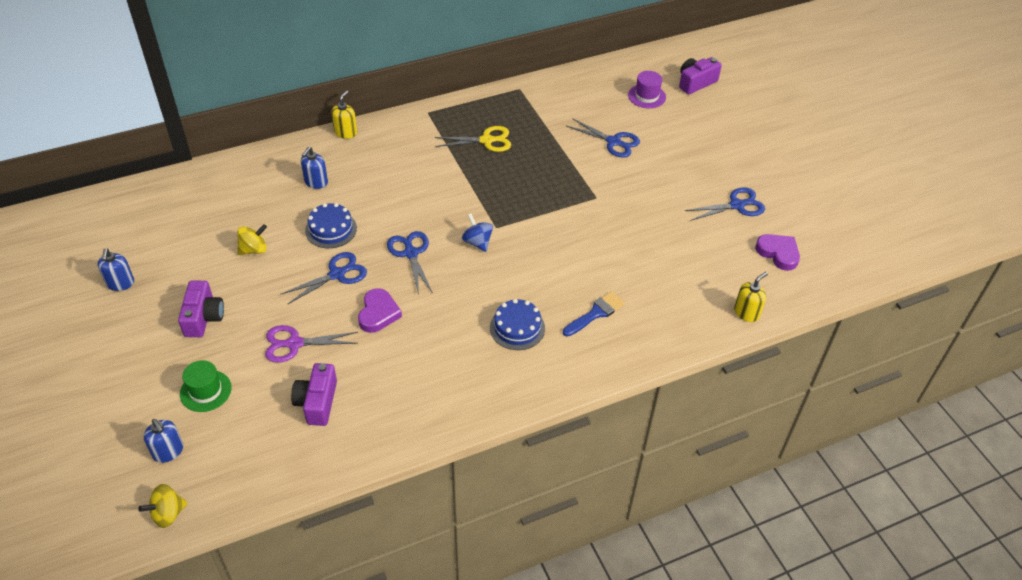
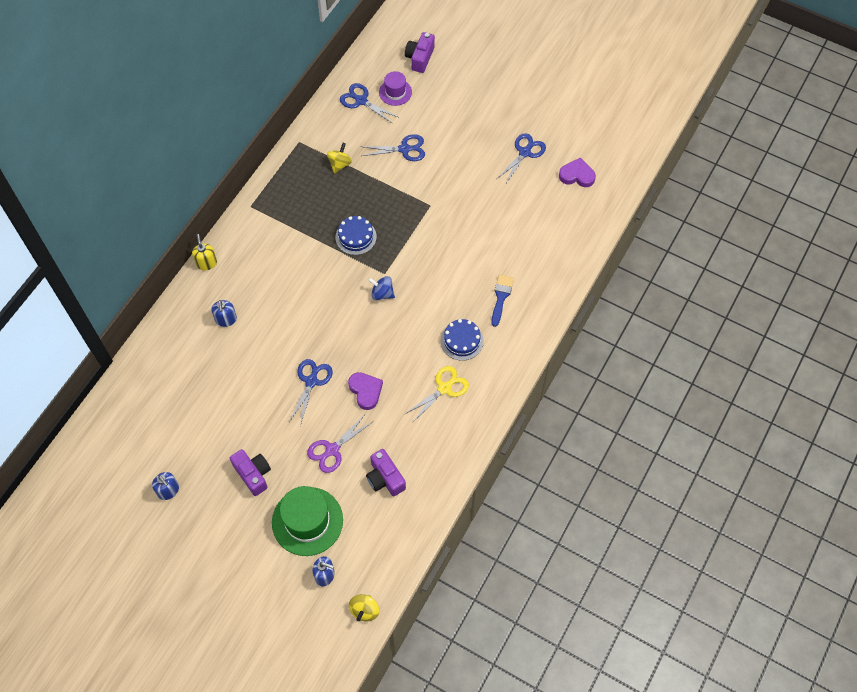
camera: 35 degrees left, 15 degrees up
green hat [180,360,232,412] -> green hat [272,486,343,556], size x1.79
yellow spinning top [237,224,267,255] -> yellow spinning top moved to [327,143,352,174]
blue cake [305,203,357,248] -> blue cake moved to [335,216,377,255]
blue scissors [387,231,433,295] -> blue scissors moved to [340,83,398,124]
yellow scissors [435,126,511,152] -> yellow scissors moved to [405,366,469,423]
yellow soap dispenser [734,272,768,322] -> none

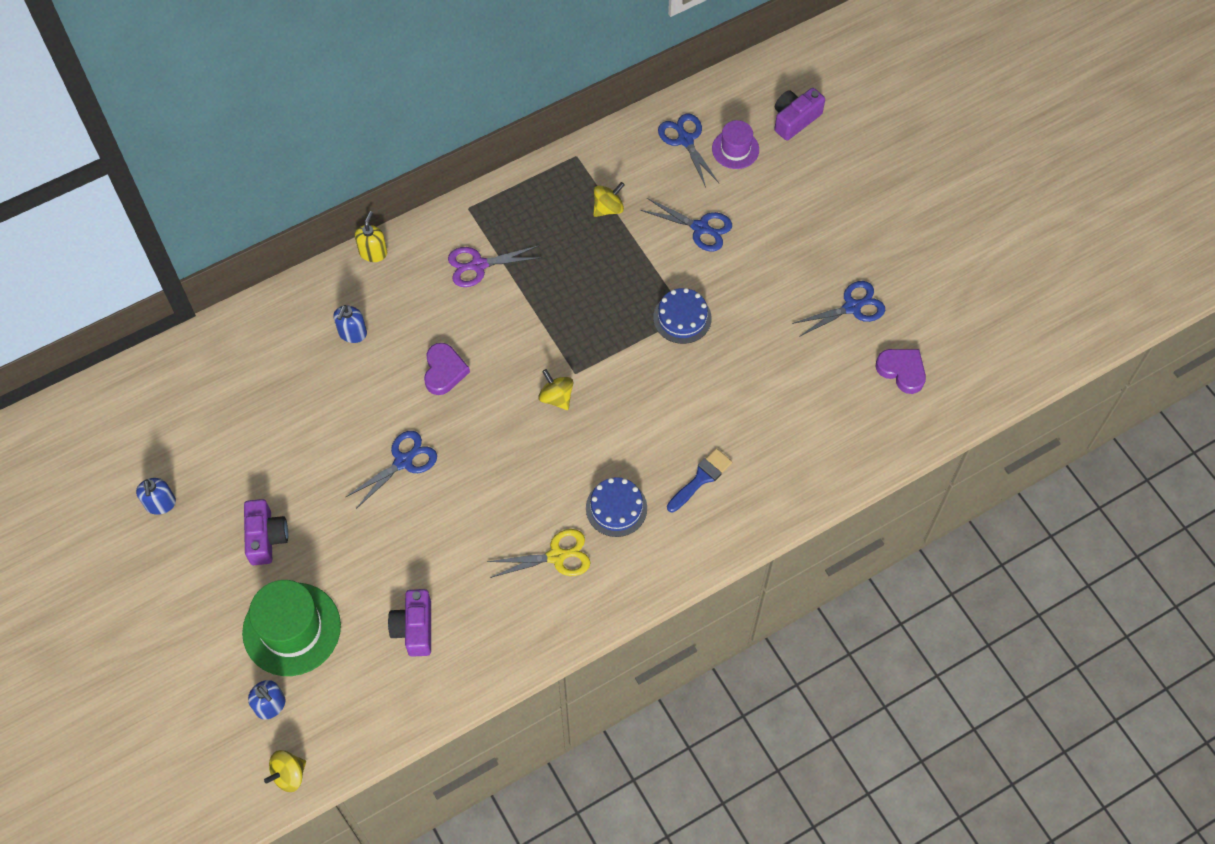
camera: 30 degrees right, 0 degrees up
purple scissors [307,414,374,473] -> purple scissors moved to [448,246,543,287]
blue cake [335,216,377,255] -> blue cake moved to [653,288,712,344]
purple heart [348,372,383,410] -> purple heart moved to [424,343,470,395]
blue spinning top [368,276,395,300] -> yellow spinning top [538,369,573,410]

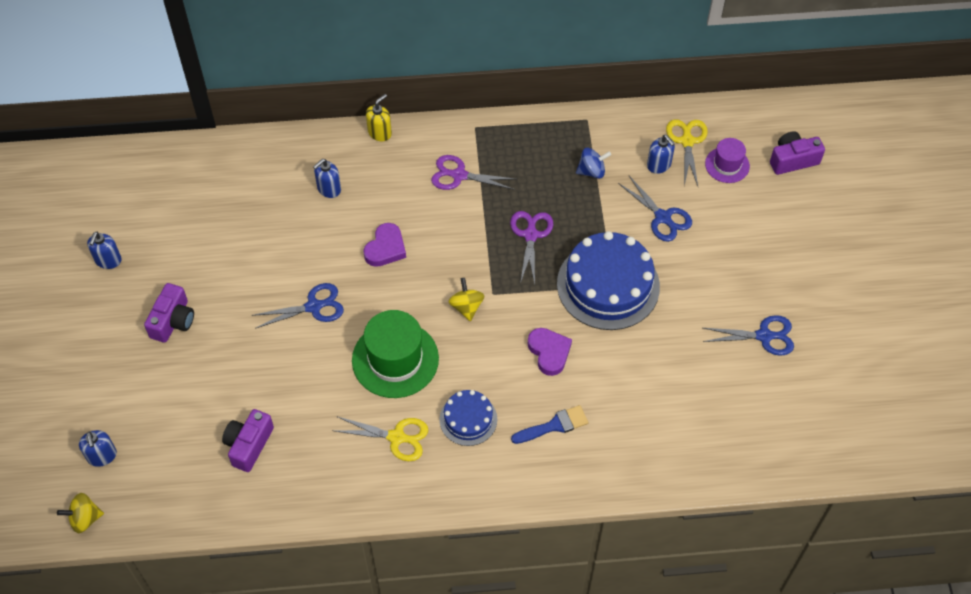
camera: 25 degrees right, 5 degrees down
green hat [242,580,341,676] -> green hat moved to [352,310,439,398]
yellow spinning top [593,182,625,217] -> blue spinning top [576,148,611,179]
blue cake [653,288,712,344] -> blue cake [557,231,660,330], size x1.88
blue scissors [658,114,719,187] -> yellow scissors [666,119,708,186]
purple heart [876,349,926,394] -> purple heart moved to [528,328,572,376]
none -> purple scissors [510,211,553,284]
none -> blue soap dispenser [647,135,675,174]

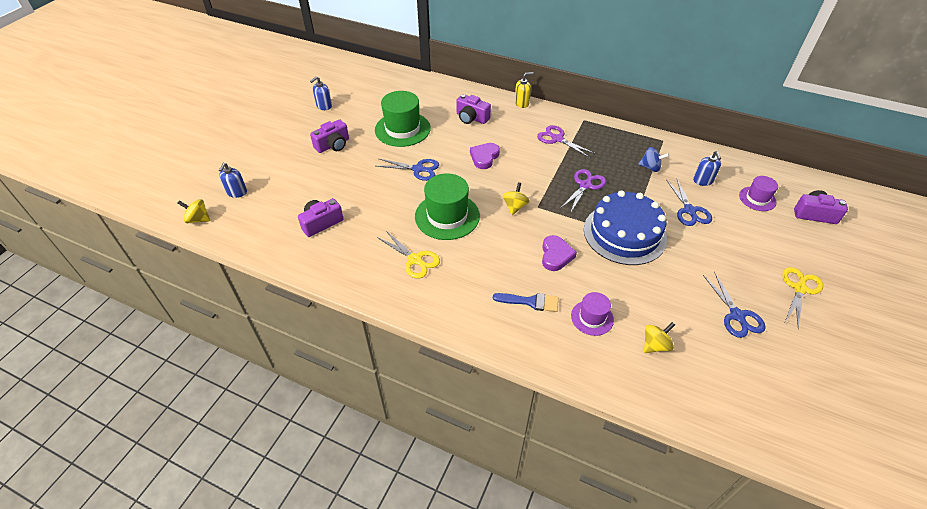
camera: 30 degrees right, 10 degrees down
blue soap dispenser [313,159,341,198] -> purple camera [456,94,491,124]
purple heart [363,223,406,267] -> purple heart turned 150 degrees clockwise [470,143,500,169]
blue cake [439,390,497,446] -> none
yellow scissors [666,119,708,186] -> yellow scissors moved to [783,267,823,329]
blue scissors [703,315,794,356] -> blue scissors turned 45 degrees clockwise [703,272,766,338]
none -> green hat [375,91,431,147]
none -> purple hat [571,292,614,336]
none -> yellow spinning top [644,322,675,353]

